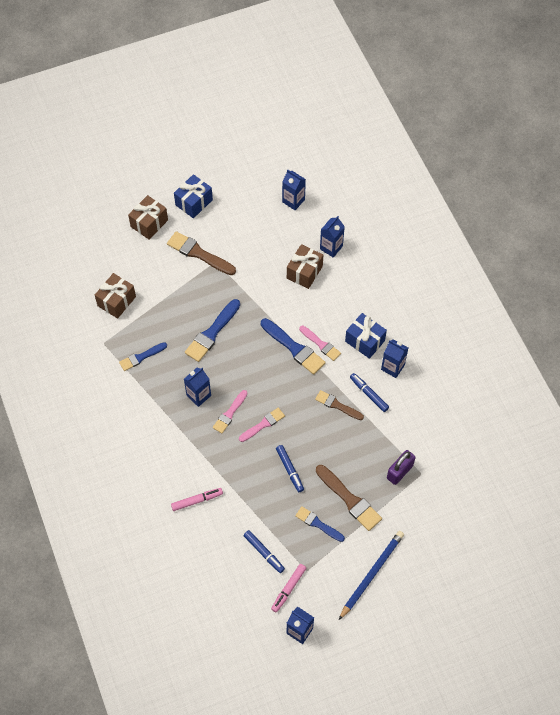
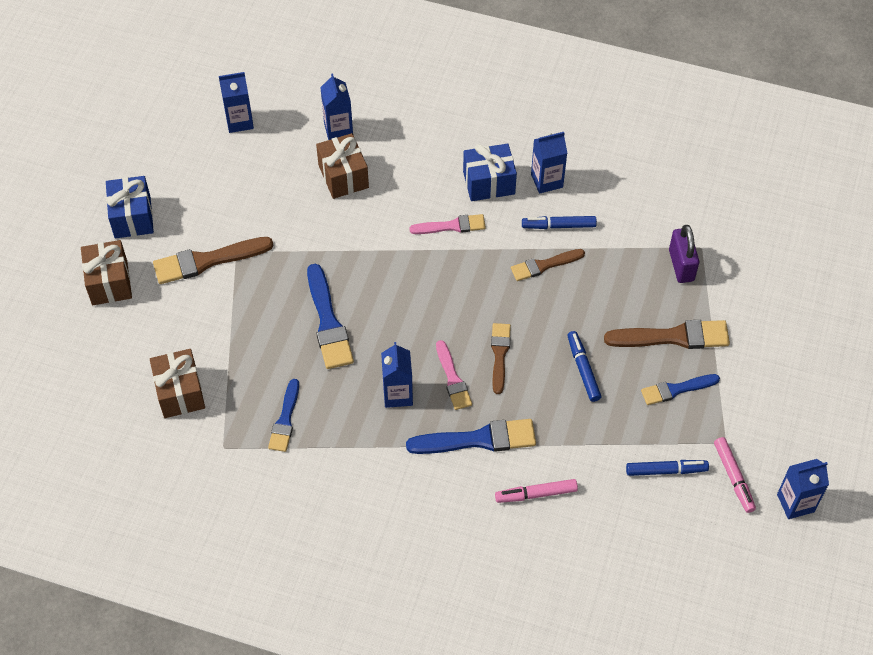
camera: 50 degrees left, 5 degrees down
pink marker [171,488,223,511] -> pink marker turned 120 degrees counterclockwise [495,479,578,503]
pink brush [239,408,285,442] -> brown brush [491,323,511,394]
blue brush [261,318,325,375] -> blue brush moved to [406,419,536,454]
blue marker [276,445,304,492] -> blue marker turned 120 degrees counterclockwise [567,331,601,402]
blue pencil [339,531,404,620] -> none

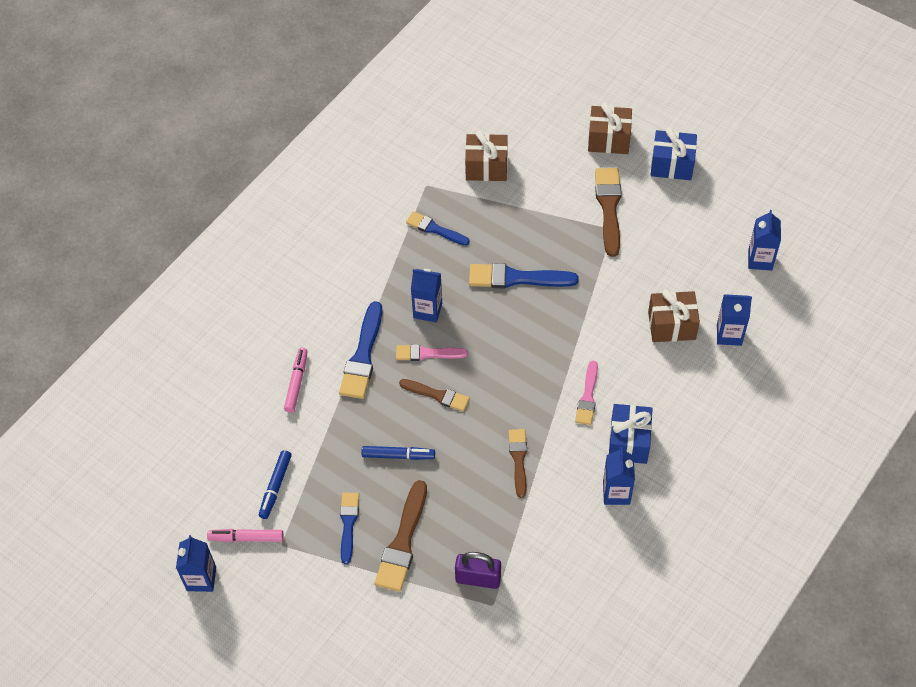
camera: 110 degrees right, 0 degrees up
blue marker [522,216,597,229] -> none

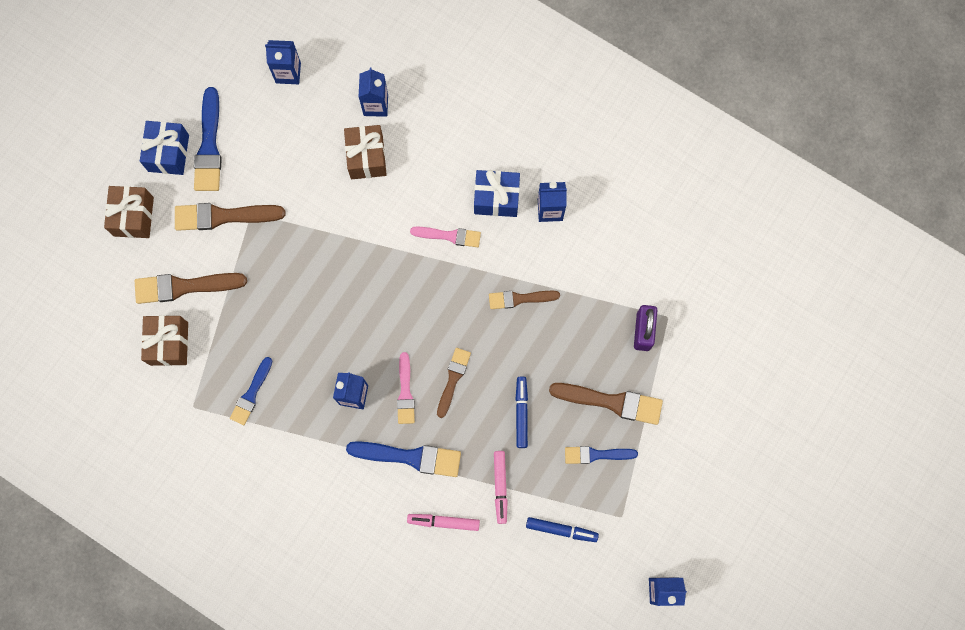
camera: 95 degrees left, 20 degrees up
pink marker [207,529,284,542] -> pink marker moved to [494,451,508,524]
blue brush [469,263,579,288] -> blue brush moved to [194,87,222,191]
none -> brown brush [135,273,247,304]

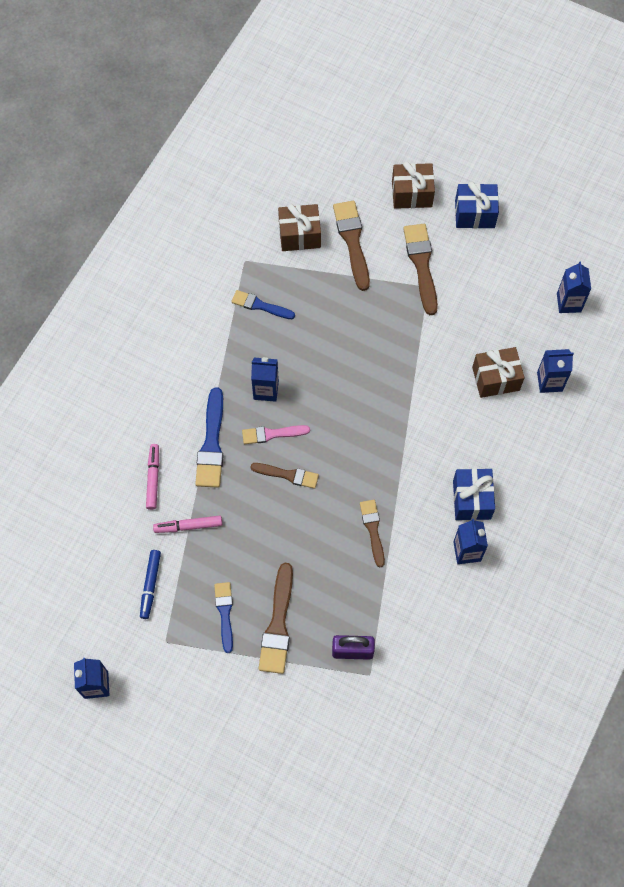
camera: 85 degrees right, 10 degrees down
blue brush [194,87,222,191] -> none
pink brush [410,227,481,247] -> none
blue marker [515,376,528,448] -> none

